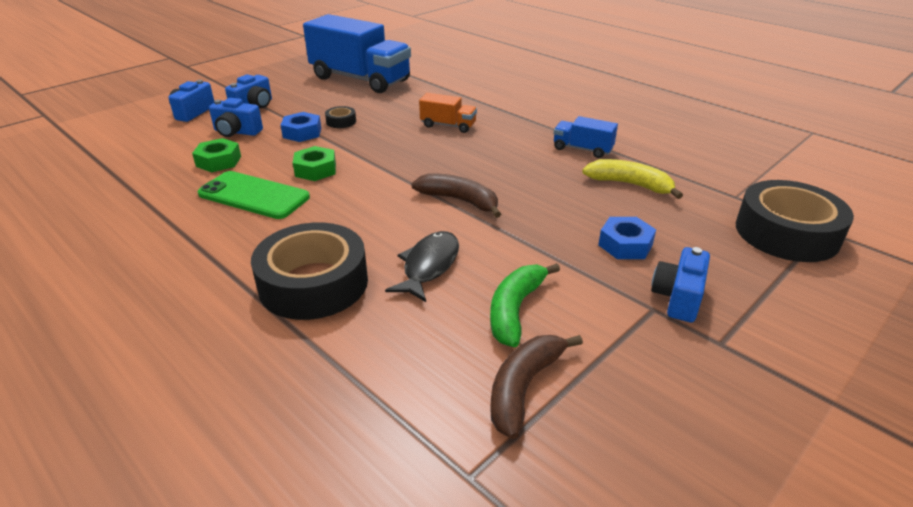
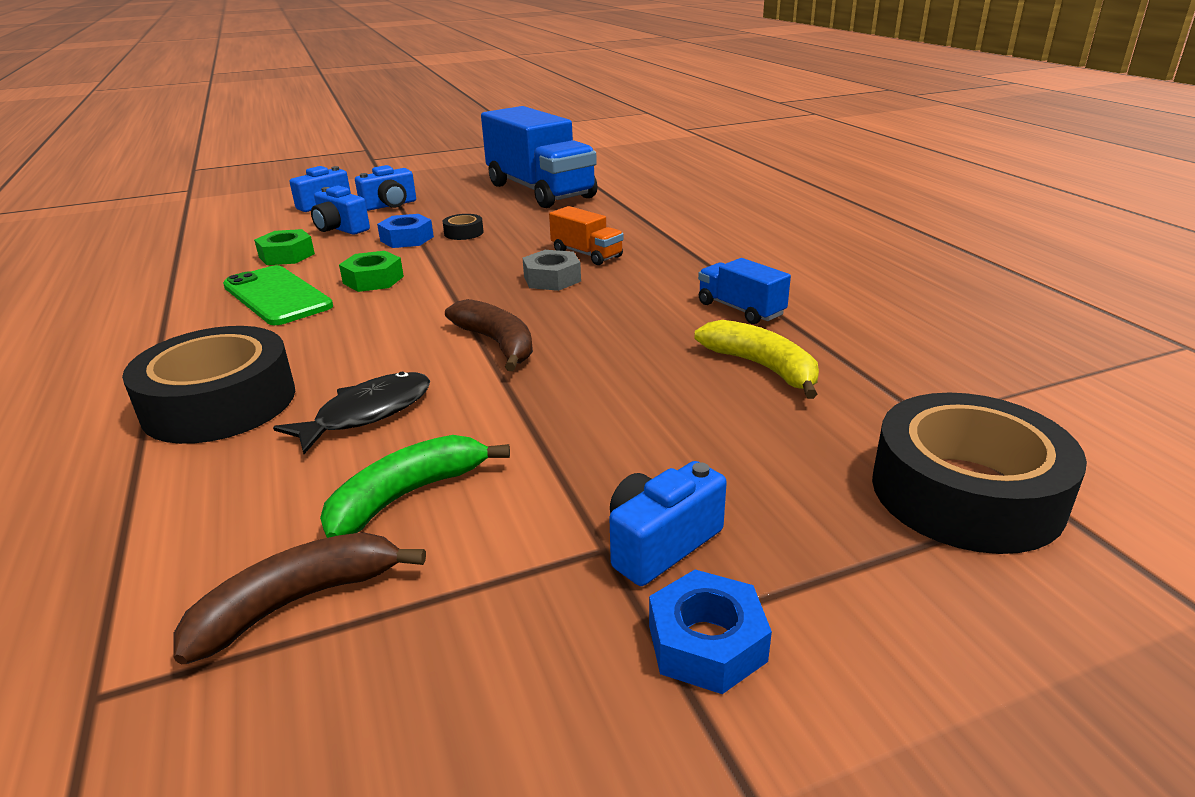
camera: 25 degrees right, 5 degrees down
blue nut [598,217,656,259] -> blue nut moved to [649,570,772,694]
none -> grey nut [523,250,581,291]

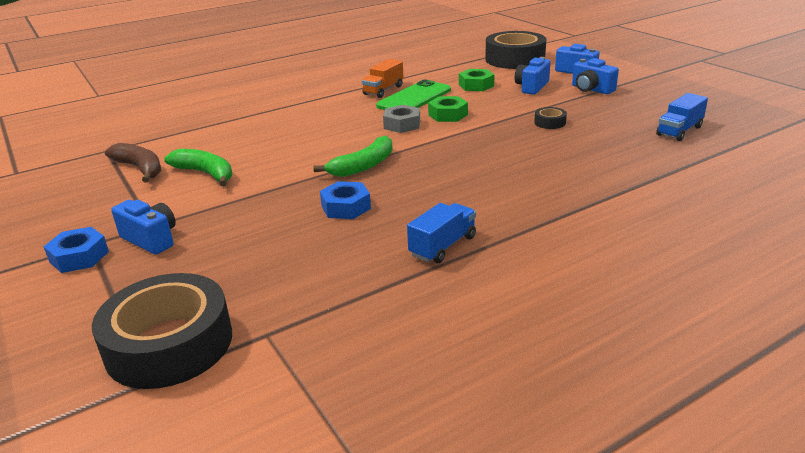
camera: 80 degrees right, 0 degrees up
black tape [122,326,295,444] -> black tape moved to [485,31,546,69]
black fish [273,372,430,454] -> none
blue nut [377,214,434,248] -> blue nut moved to [320,181,371,219]
brown banana [445,299,533,371] -> green banana [313,136,393,177]
blue truck [481,106,597,208] -> blue truck [656,93,708,141], size x0.45
grey nut [523,250,581,291] -> grey nut moved to [383,105,420,133]
orange truck [549,206,624,265] -> orange truck moved to [362,59,404,98]
yellow banana [695,320,819,399] -> none

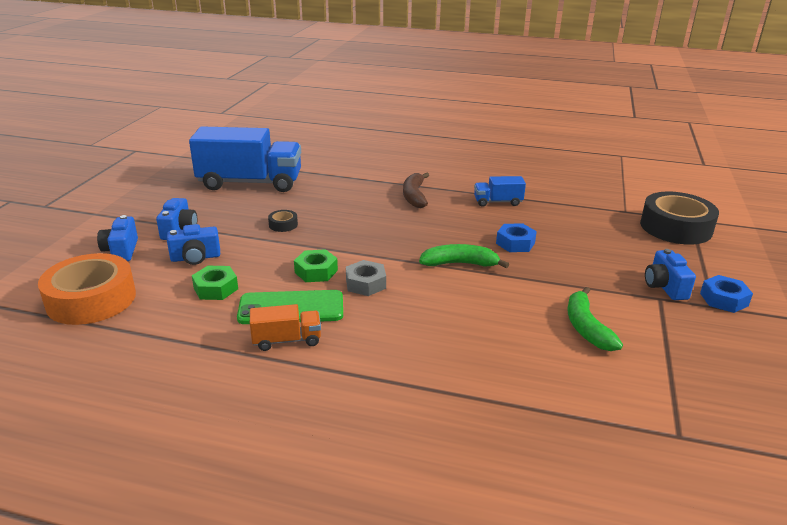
camera: 135 degrees left, 0 degrees up
brown banana [105,143,161,183] -> brown banana moved to [403,172,429,208]
black tape [485,31,546,69] -> orange tape [38,253,136,325]
blue truck [656,93,708,141] -> blue truck [189,126,301,192], size x2.21

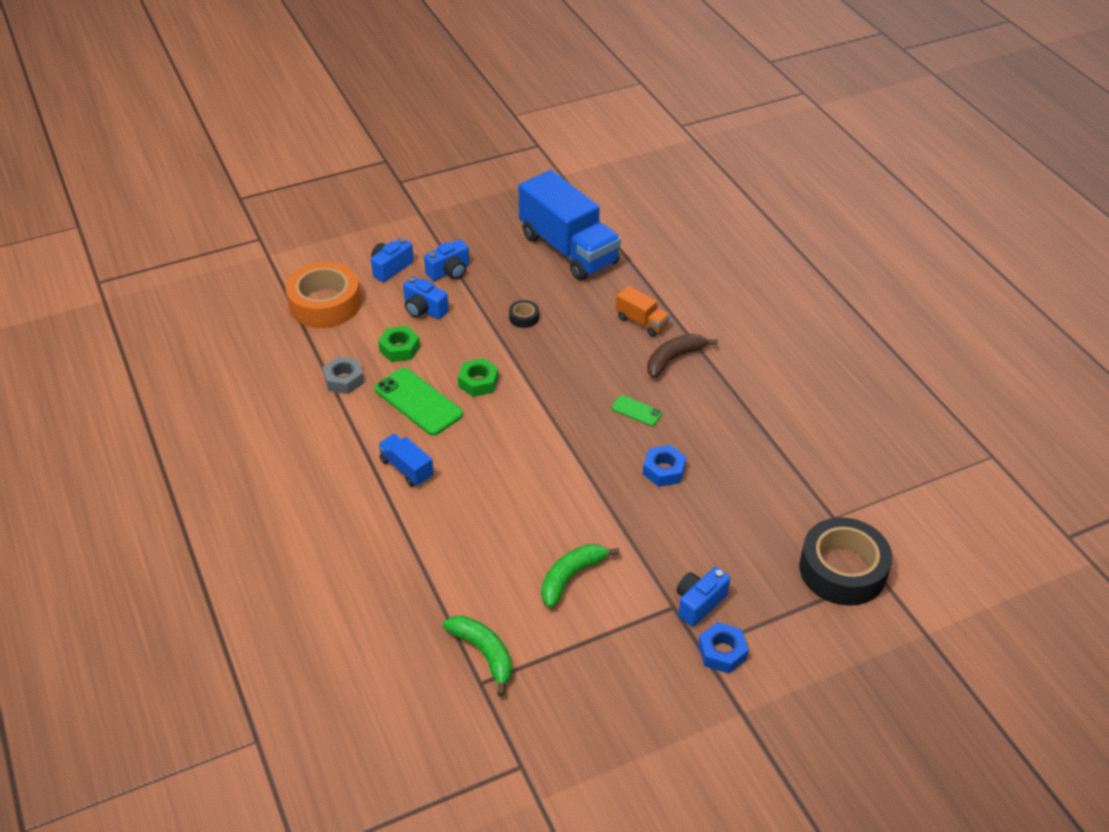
camera: 50 degrees right, 15 degrees up
orange truck [250,304,321,351] -> orange truck moved to [615,286,670,337]
grey nut [346,260,386,296] -> grey nut moved to [323,356,364,394]
green banana [419,244,509,268] -> green banana moved to [443,616,512,696]
blue truck [474,176,526,207] -> blue truck moved to [378,434,434,487]
none -> green phone [611,395,662,426]

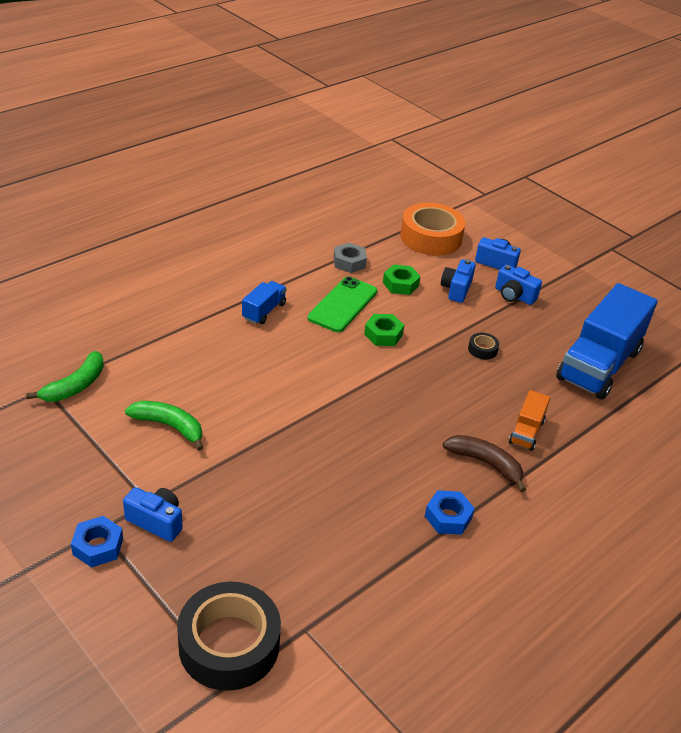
camera: 70 degrees right, 5 degrees down
green phone [611,395,662,426] -> none
blue nut [643,445,686,487] -> blue nut moved to [425,490,475,535]

